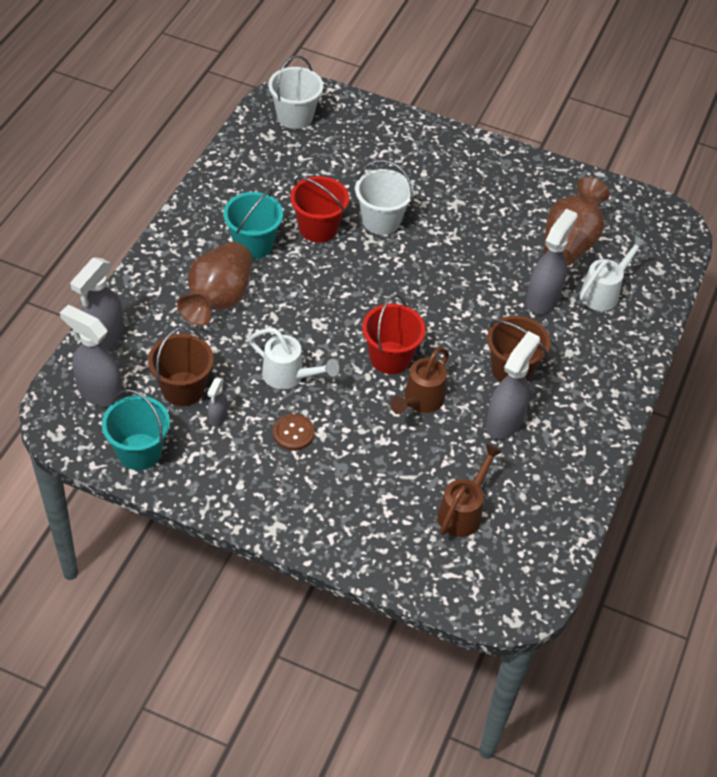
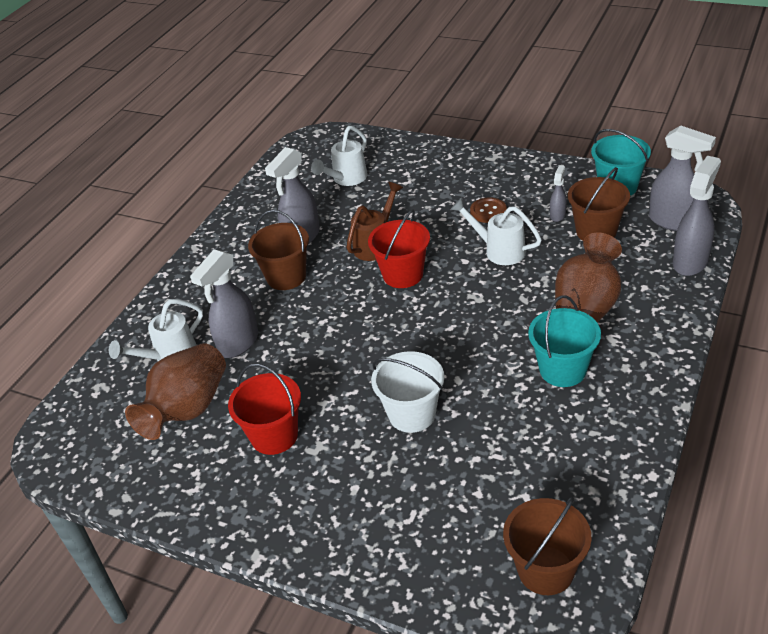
camera: 170 degrees left, 10 degrees down
white bucket [268,55,323,129] -> brown bucket [503,497,592,595]
red bucket [290,176,349,243] -> red bucket moved to [228,364,301,455]
brown watering can [438,444,502,537] -> white watering can [311,126,368,186]

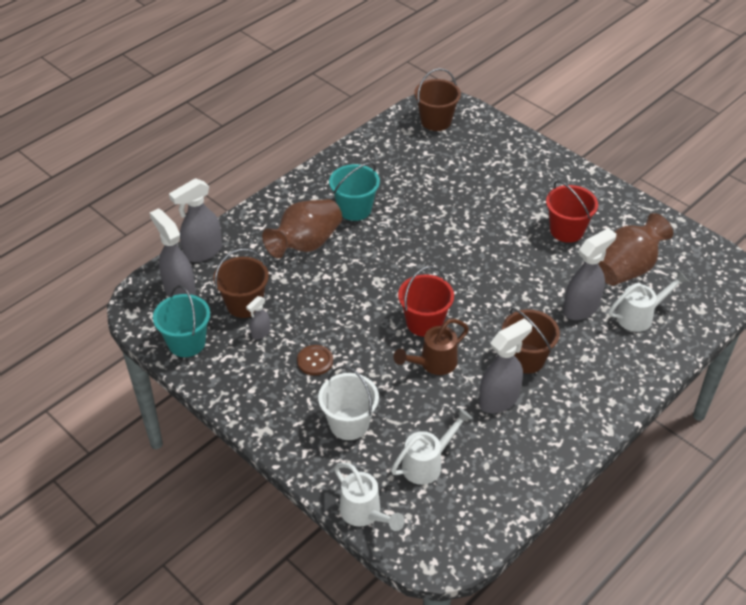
camera: 165 degrees left, 5 degrees up
white bucket [371,351,444,433] -> white bucket moved to [318,366,379,440]
white watering can [450,198,542,265] -> white watering can moved to [334,463,405,531]

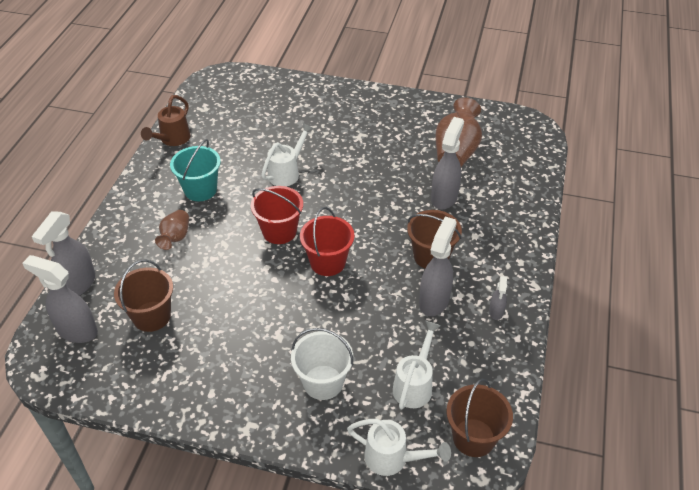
camera: 30 degrees left, 0 degrees up
turquoise bucket [153,286,210,357] -> none
grey spray bottle [246,296,270,339] -> grey spray bottle moved to [489,276,507,320]
brown vase [262,199,342,258] -> brown vase [155,210,189,250], size x0.55
brown button [297,345,333,376] -> none
brown watering can [393,319,469,375] -> brown watering can moved to [141,95,191,146]
brown bucket [414,68,461,131] -> brown bucket moved to [446,379,513,457]
red bucket [546,181,598,243] -> red bucket moved to [251,186,303,244]
white watering can [609,270,688,332] -> white watering can moved to [261,123,314,187]

